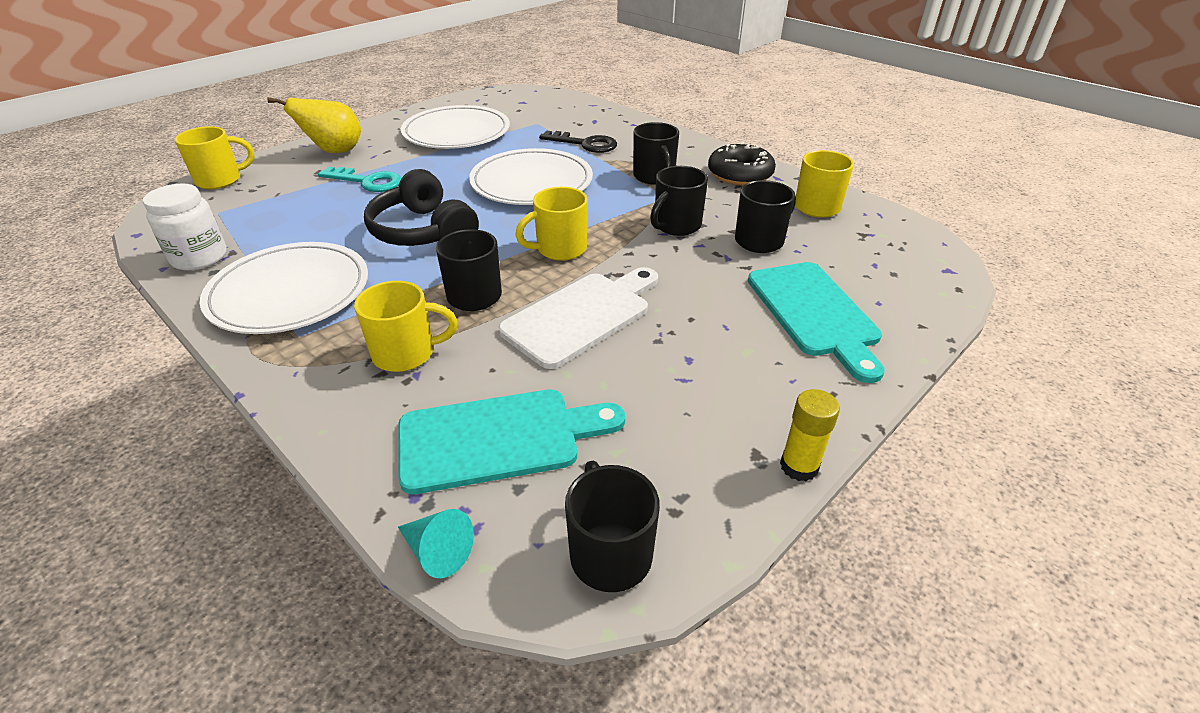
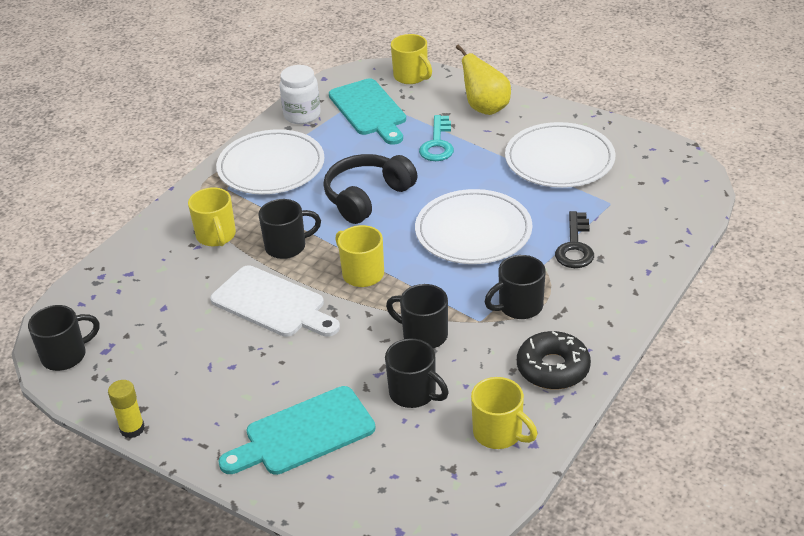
camera: 80 degrees right, 0 degrees up
turquoise cutting board [398,390,625,494] -> turquoise cutting board moved to [329,79,406,145]
turquoise cone [398,509,474,578] -> none

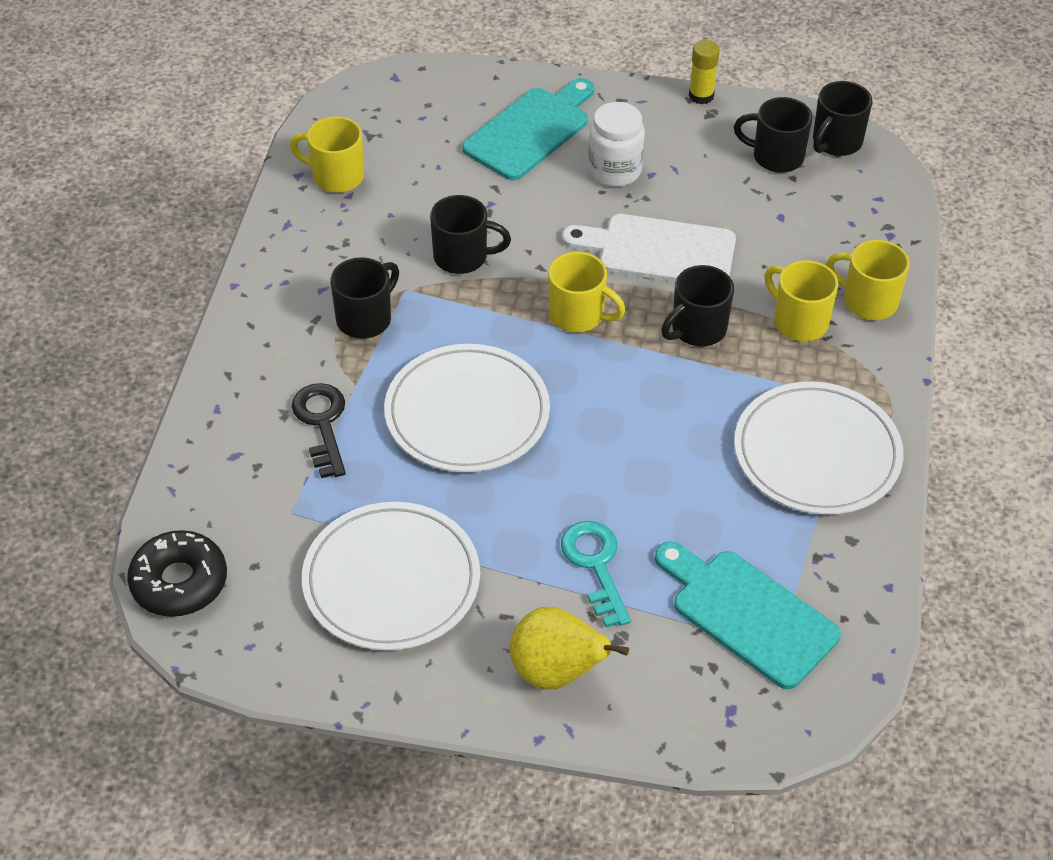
camera: 155 degrees right, 10 degrees up
white jar [279,65,321,124] -> white jar moved to [588,102,645,187]
black headphones [323,154,417,224] -> none
black mug [385,339,449,408] -> black mug moved to [734,97,813,173]
yellow mug [391,34,432,84] -> yellow mug moved to [826,240,910,320]
black donut [517,331,591,389] -> black donut moved to [127,530,227,617]

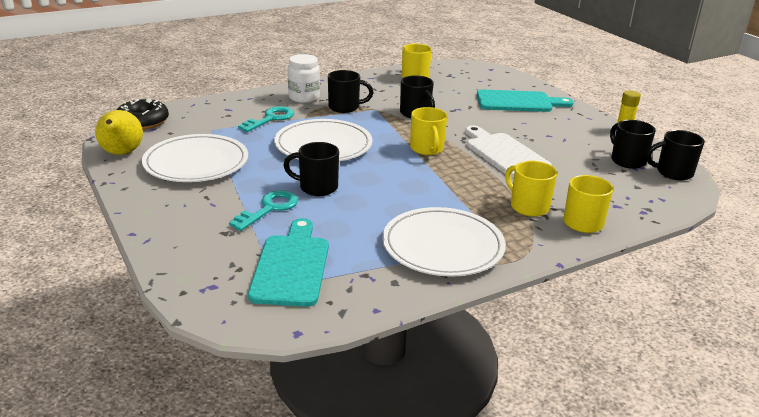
camera: 50 degrees right, 20 degrees down
black key [292,383,346,478] -> turquoise key [238,106,294,132]
yellow pear [510,607,629,690] -> yellow pear moved to [95,110,143,155]
white jar [588,102,645,187] -> white jar moved to [288,54,320,103]
black mug [661,265,734,346] -> black mug moved to [283,142,339,196]
yellow mug [764,260,838,341] -> yellow mug turned 45 degrees counterclockwise [505,161,557,217]

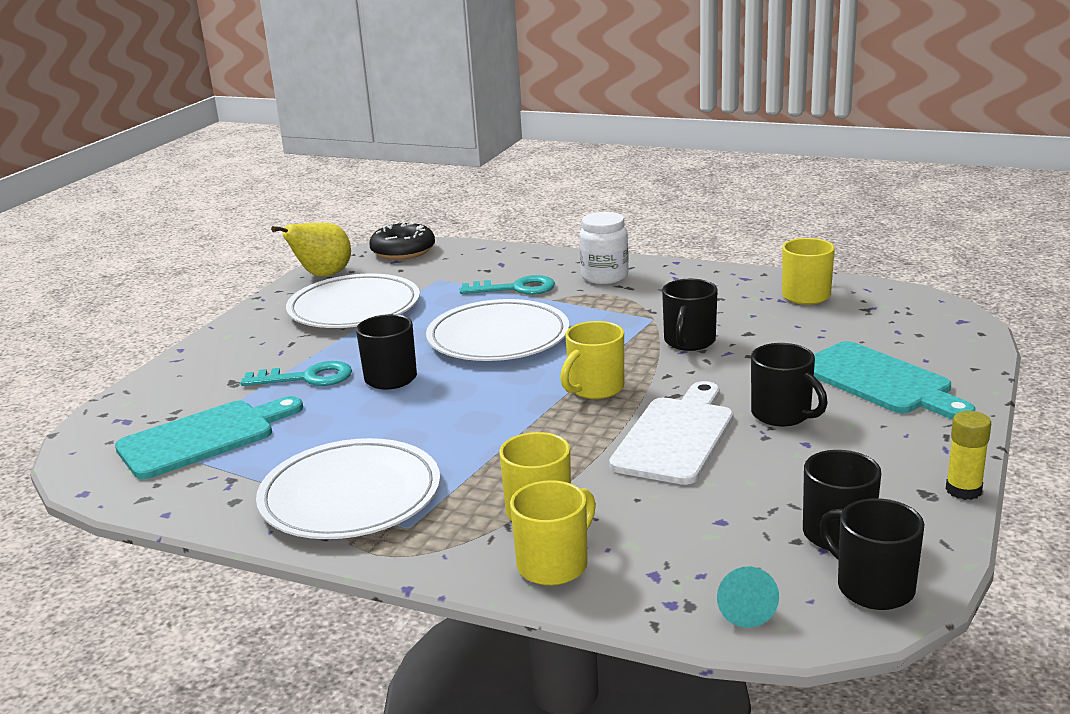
camera: 55 degrees right, 5 degrees down
black mug [328,70,373,113] -> black mug moved to [751,343,828,426]
none -> turquoise cone [717,566,779,628]

